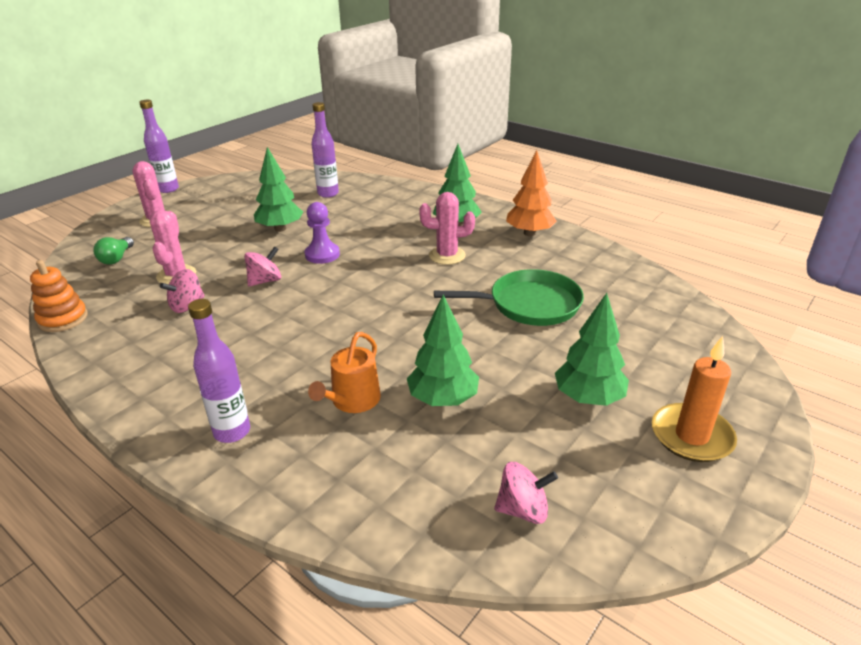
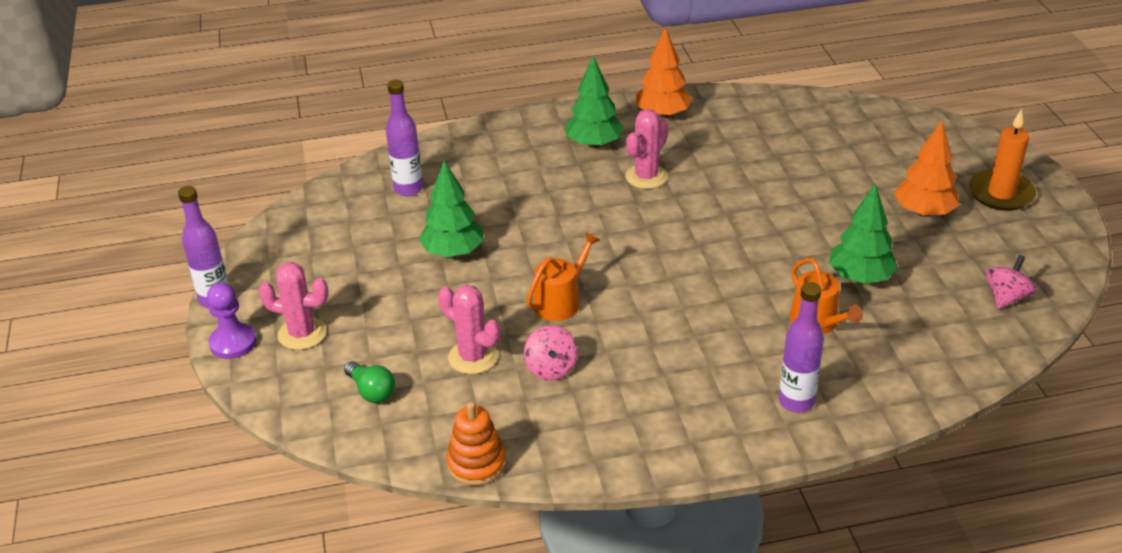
camera: 50 degrees left, 5 degrees up
pink spinning top [244,246,281,287] -> orange watering can [526,232,600,321]
purple pawn [305,202,340,264] -> purple pawn moved to [207,282,257,359]
green pan [434,269,584,326] -> none
green tree [555,293,629,406] -> orange tree [894,120,959,217]

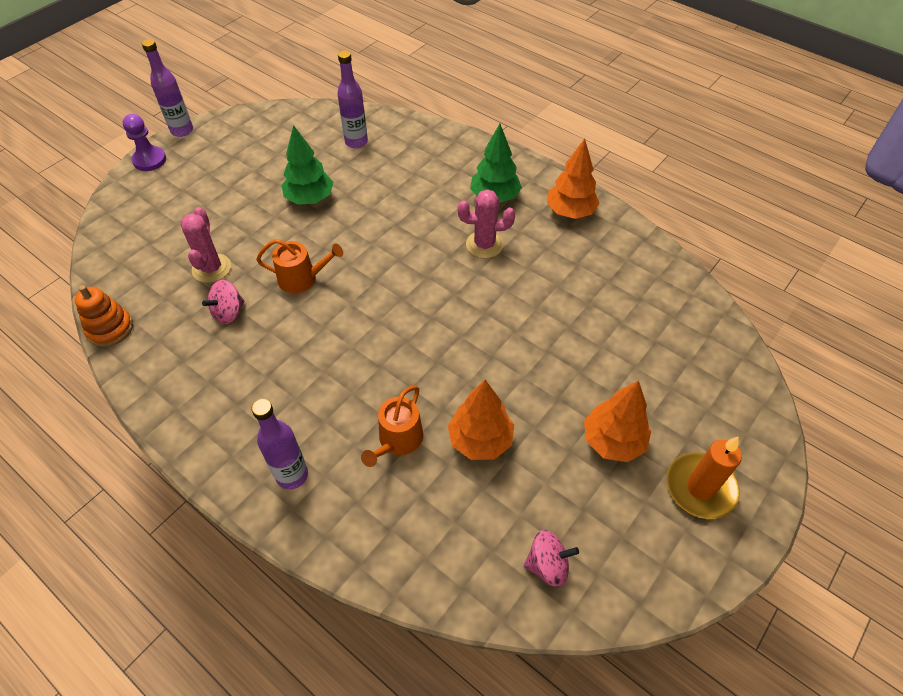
camera: 50 degrees right, 15 degrees up
pink cactus [259,262,329,350] -> none
green light bulb [344,361,395,403] -> none
green tree [829,183,898,284] -> orange tree [448,380,514,460]

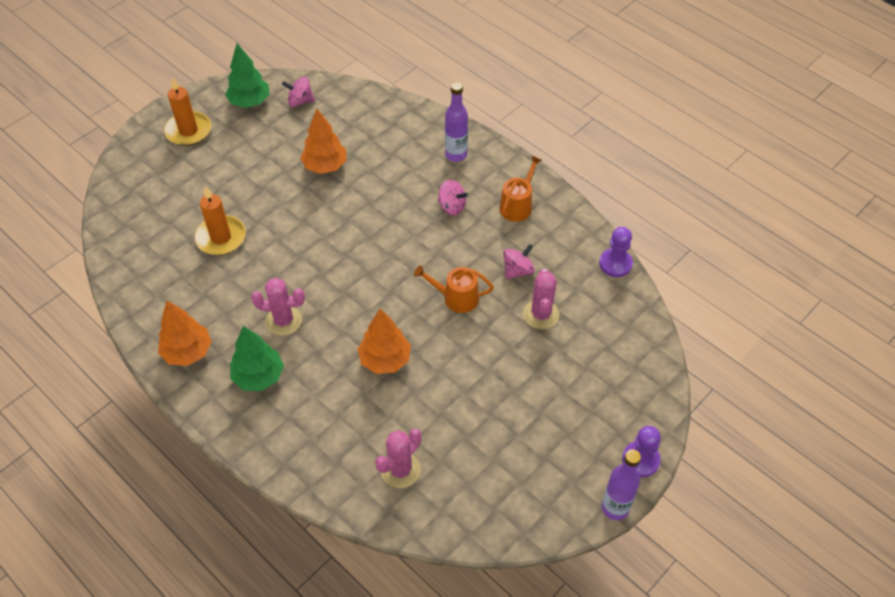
camera: 175 degrees left, 0 degrees up
orange stacking toy [75,285,133,347] -> purple pawn [599,227,633,277]
green tree [282,125,333,205] -> green tree moved to [225,43,270,108]
purple bottle [337,50,368,148] -> pink cactus [375,429,422,488]
orange watering can [361,386,423,467] -> orange watering can moved to [499,156,542,222]
orange tree [584,381,651,462] -> orange tree moved to [358,308,411,374]
none -> orange candle [195,186,246,255]
none -> pink spinning top [438,180,468,216]

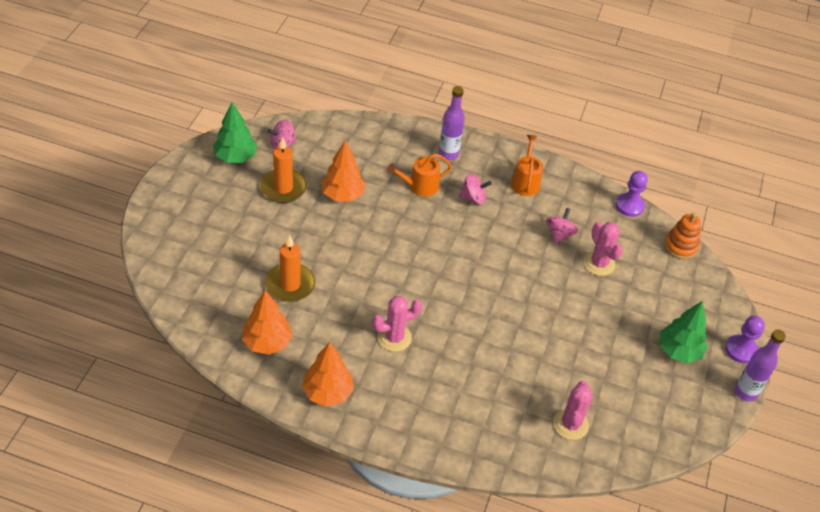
camera: 30 degrees left, 5 degrees down
orange candle [164,77,211,146] -> orange candle moved to [260,137,307,203]
green tree [230,326,284,391] -> green tree moved to [660,301,707,363]
orange tree [358,308,411,374] -> orange tree moved to [242,290,292,355]
orange watering can [414,265,494,313] -> orange watering can moved to [387,154,452,197]
none -> orange stacking toy [664,213,701,259]

